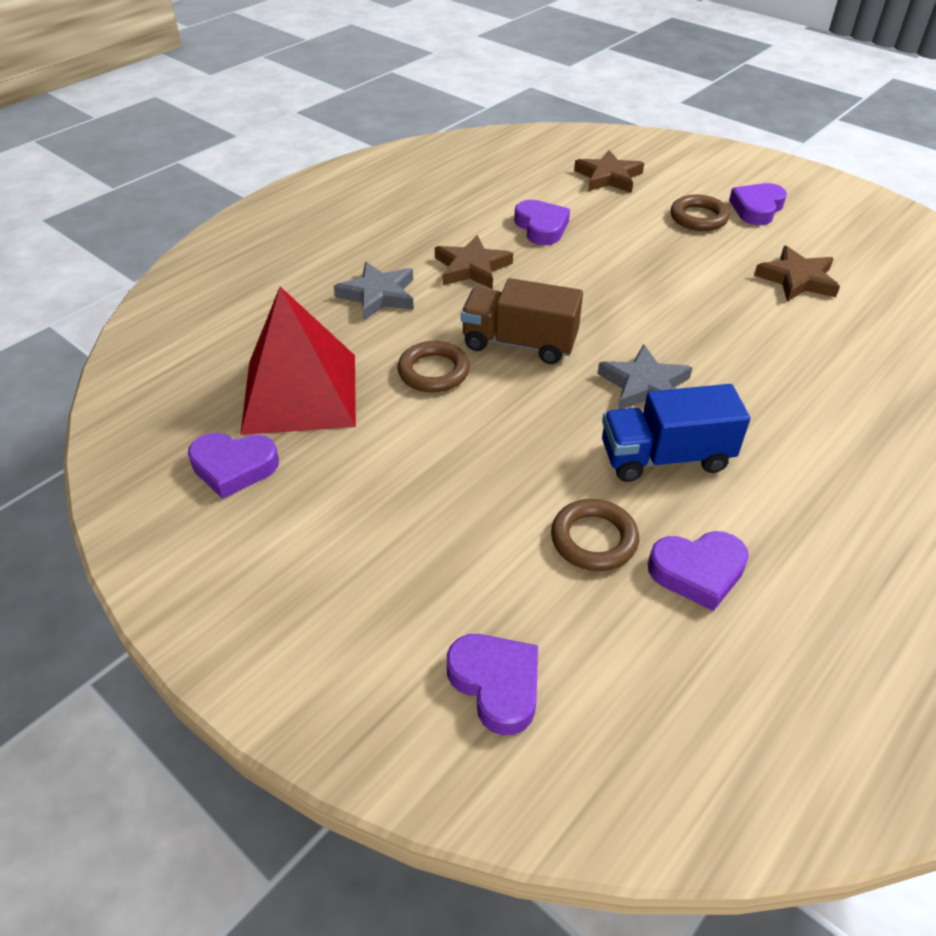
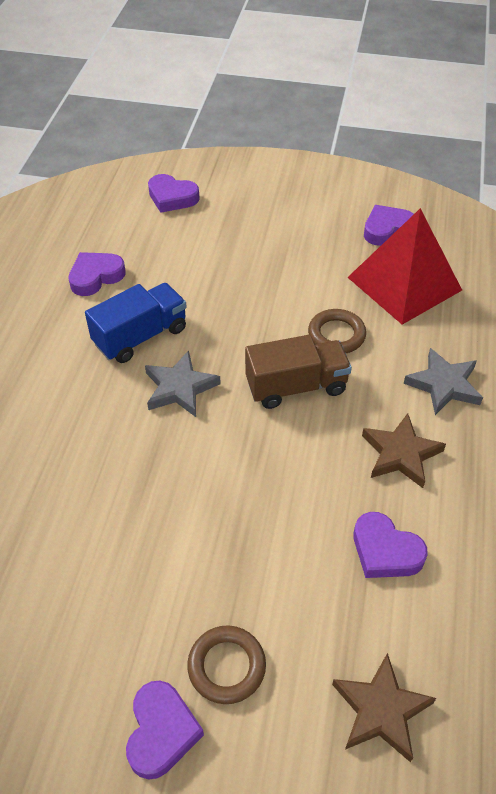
camera: 150 degrees right, 5 degrees up
brown ring [551,499,639,571] -> none
brown star [754,246,840,302] -> none

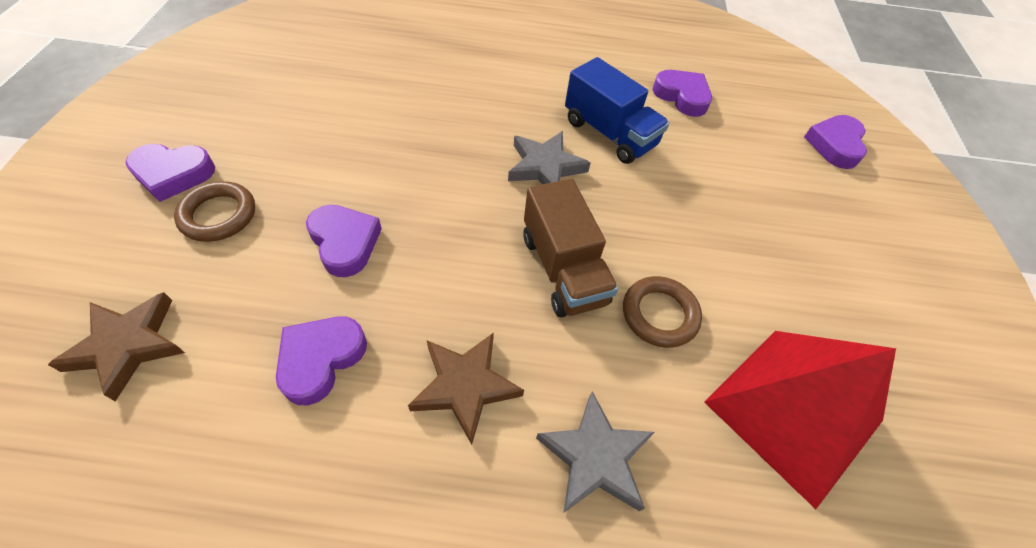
camera: 80 degrees right, 5 degrees up
purple heart [364,205,414,246] -> purple heart moved to [306,205,382,277]

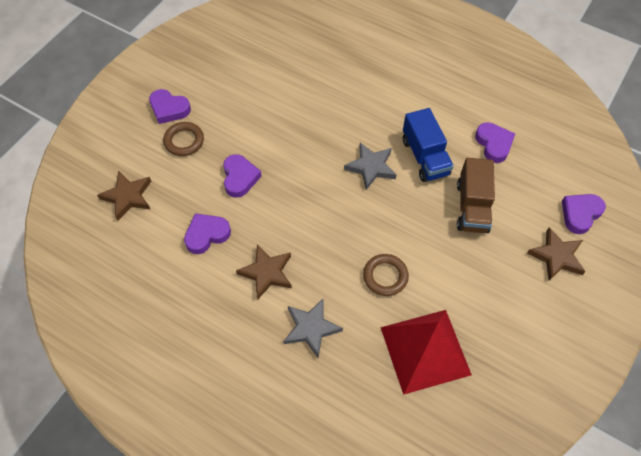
camera: 30 degrees right, 5 degrees up
brown truck [524,179,618,317] -> brown truck moved to [457,158,495,233]
none -> brown star [527,227,586,281]

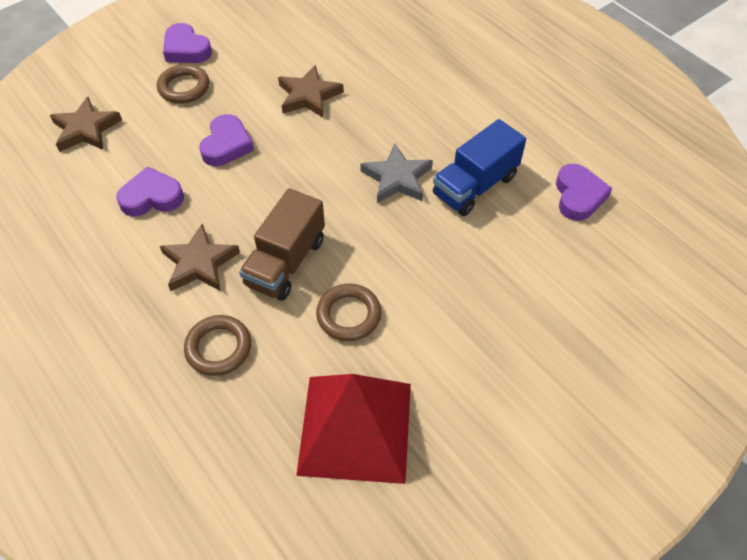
camera: 20 degrees right, 5 degrees down
grey star [284,298,343,358] -> brown ring [184,315,251,376]
blue truck [403,108,454,182] -> blue truck turned 45 degrees clockwise [433,119,526,216]
brown truck [457,158,495,233] -> brown truck moved to [239,188,325,300]
brown star [527,227,586,281] -> brown star moved to [278,65,344,118]
purple heart [562,194,606,234] -> none

